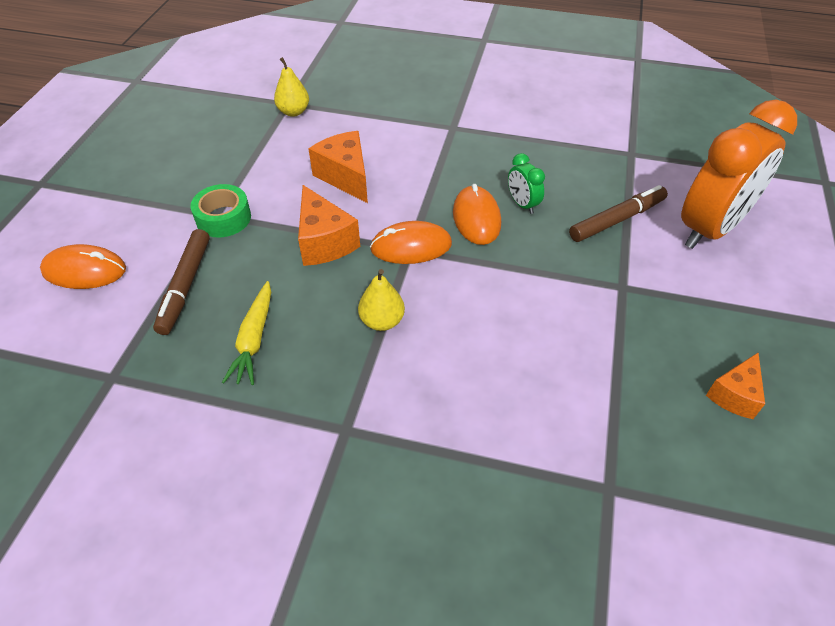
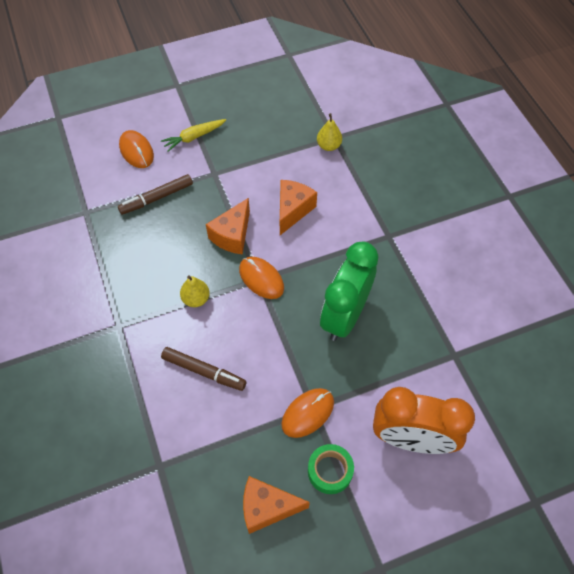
camera: 55 degrees right, 10 degrees up
green tape [190,184,251,238] -> green tape moved to [308,444,354,494]
yellow carrot [222,281,271,385] -> yellow carrot moved to [161,119,226,152]
orange mouse [453,184,501,245] -> orange mouse moved to [281,388,334,438]
green clock [508,153,545,214] -> green clock [320,241,379,341], size x2.39
brown marker [569,185,668,242] -> brown marker moved to [161,347,247,391]
orange cheese [706,353,765,419] -> orange cheese [243,476,310,534], size x1.52

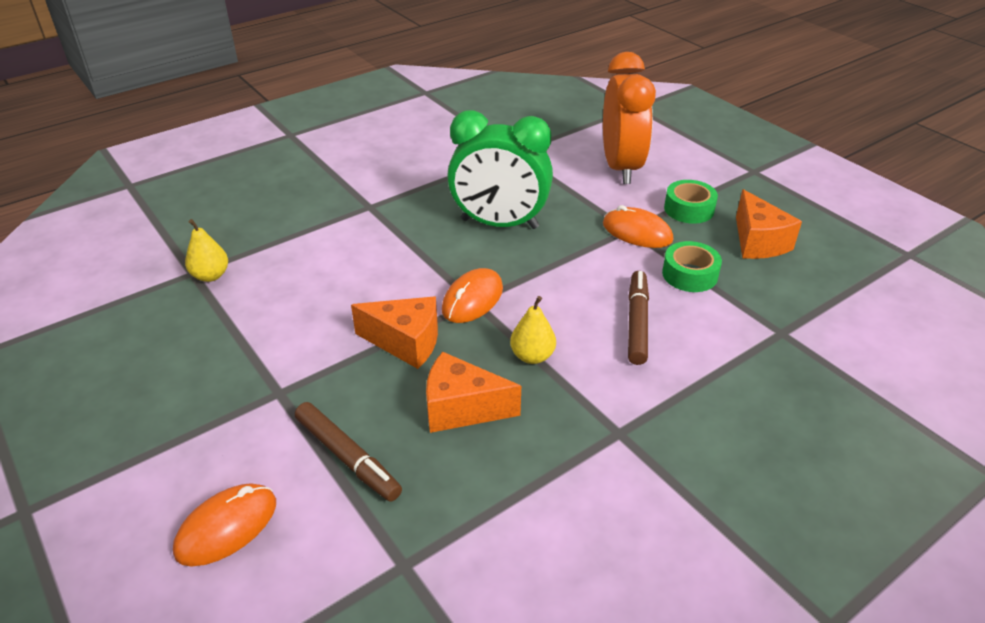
camera: 105 degrees left, 20 degrees down
yellow carrot [161,119,226,152] -> none
orange cheese [280,180,317,235] -> orange cheese moved to [426,352,521,433]
none -> green tape [662,241,722,292]

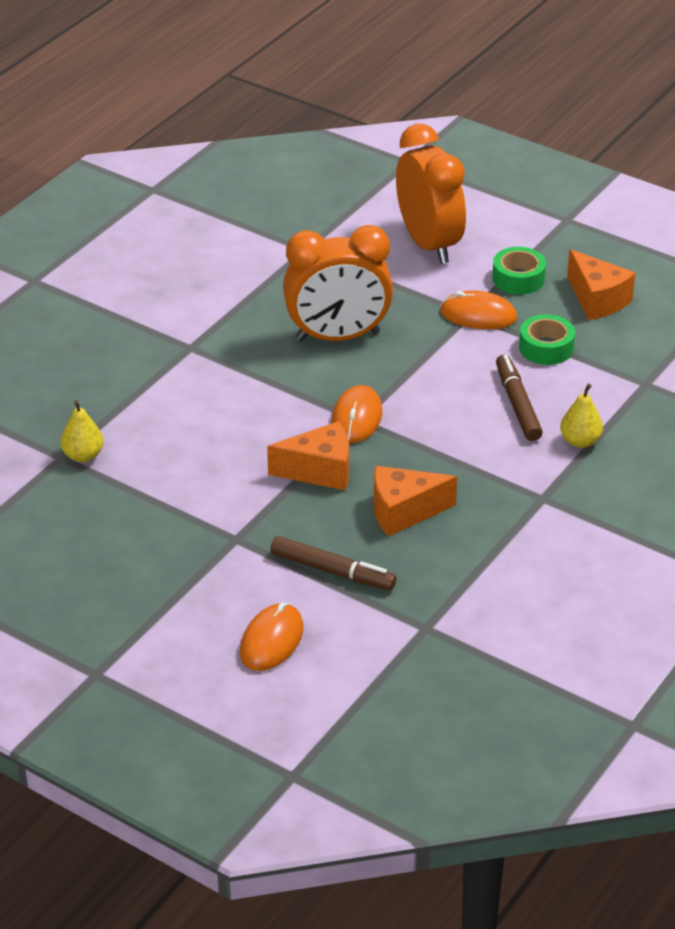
camera: 20 degrees left, 0 degrees up
green clock [447,110,553,229] -> orange clock [283,225,393,341]
yellow pear [510,296,556,364] -> yellow pear moved to [560,384,603,448]

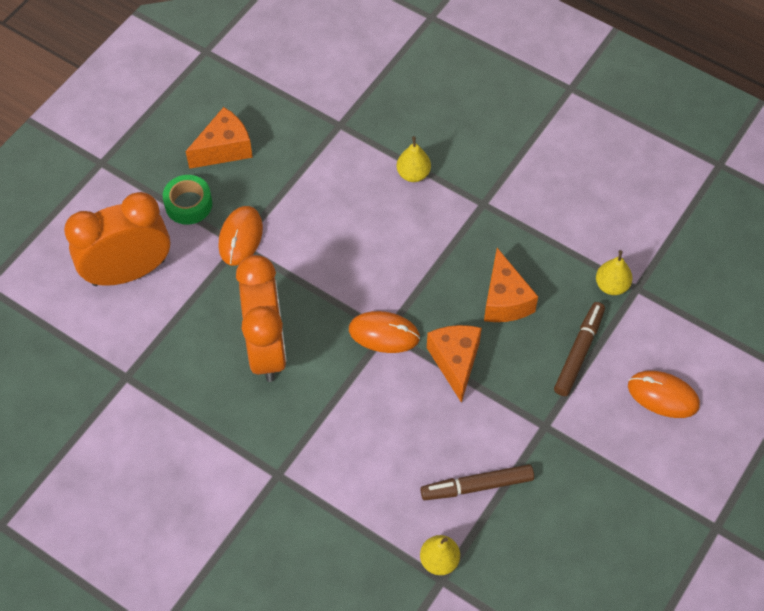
camera: 90 degrees left, 20 degrees up
brown marker [496,355,543,441] -> brown marker moved to [420,464,534,500]
green tape [519,314,575,365] -> none
none -> yellow pear [596,250,632,295]

